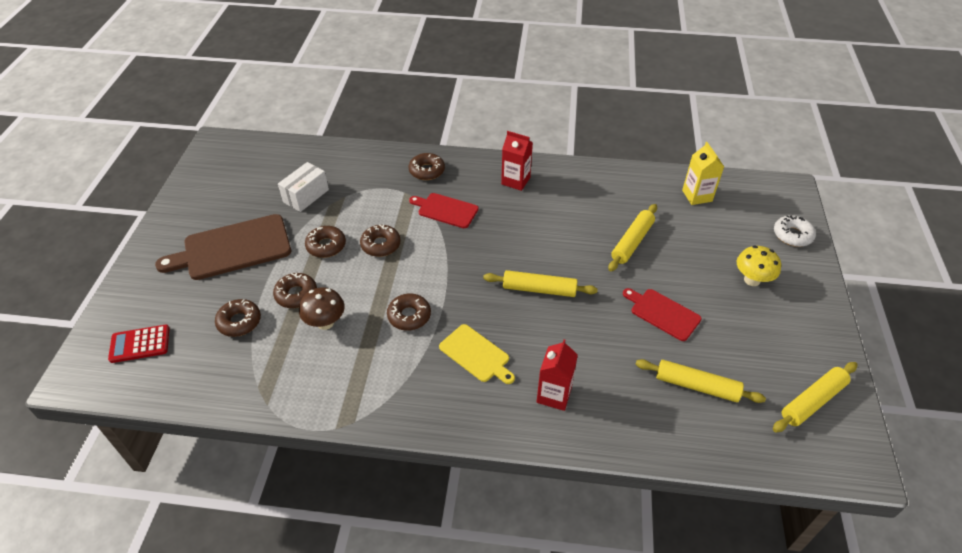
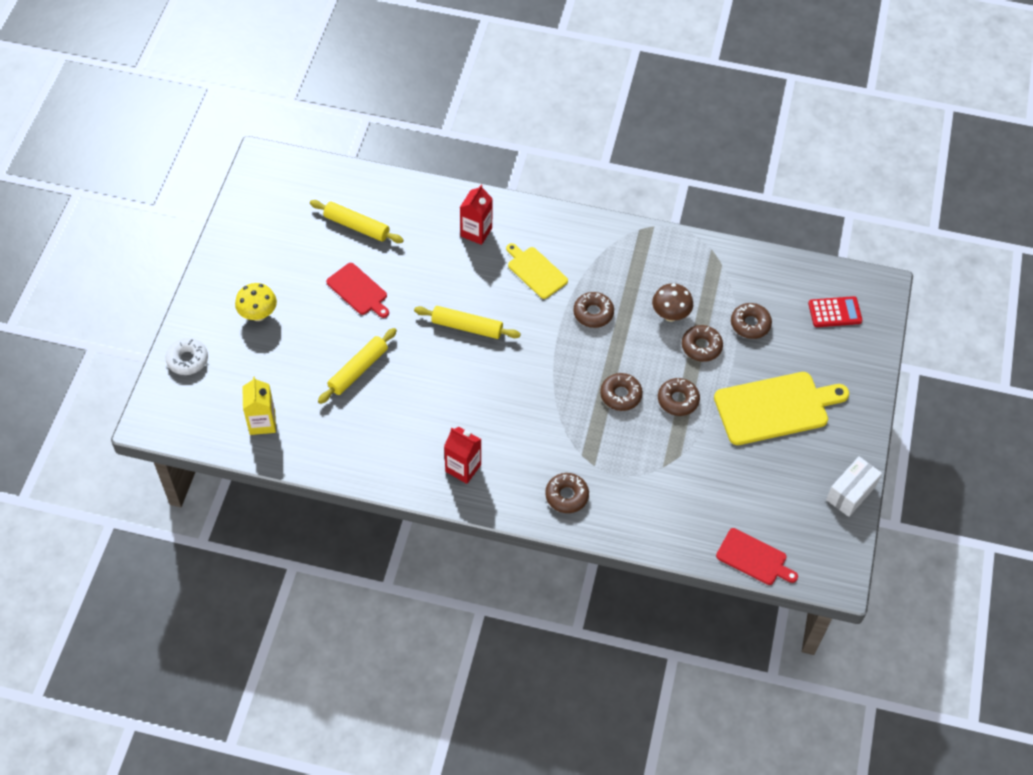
camera: 175 degrees left, 10 degrees up
brown cutting board [155,214,291,280] -> yellow cutting board [714,372,849,445]
white box [278,162,329,212] -> white box moved to [826,456,882,517]
red cutting board [409,193,479,228] -> red cutting board moved to [716,528,798,585]
yellow rolling pin [773,362,857,432] -> none

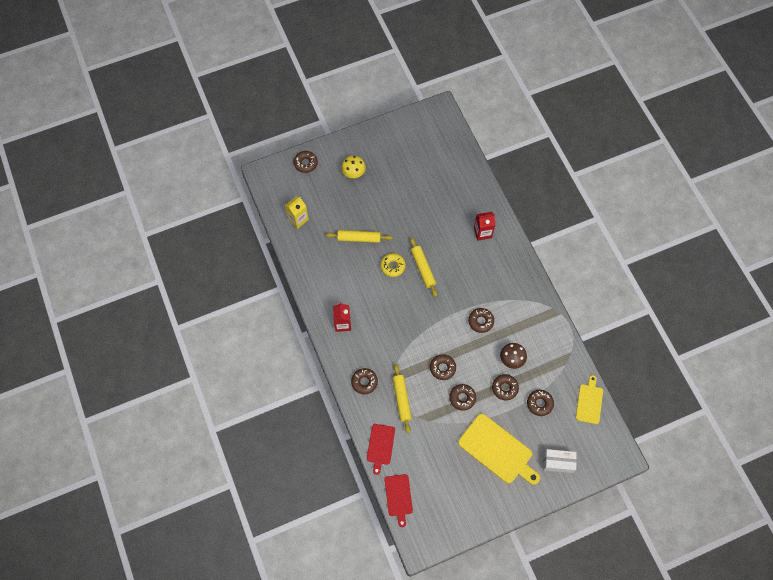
camera: 55 degrees right, 10 degrees up
white donut [166,338,208,375] -> brown donut [294,151,318,173]
yellow rolling pin [310,200,404,243] -> yellow rolling pin moved to [393,364,412,434]
red cutting board [326,263,389,318] -> red cutting board moved to [367,424,395,475]
yellow cutting board [506,243,568,299] -> yellow cutting board moved to [576,375,603,424]
red calculator [808,296,863,327] -> none
white box [826,456,882,517] -> white box moved to [543,449,577,473]
none -> yellow donut [380,253,406,277]

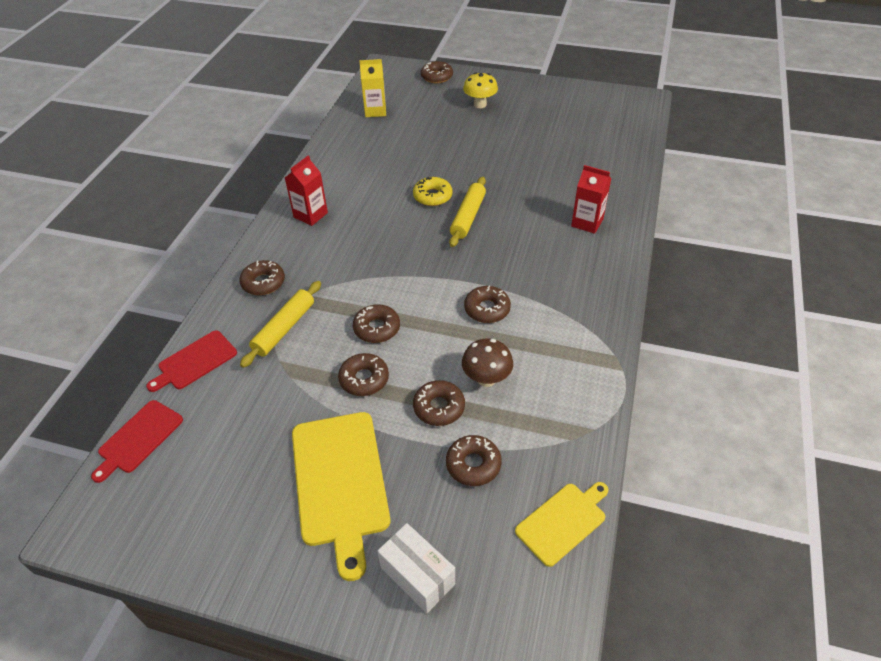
camera: 40 degrees right, 20 degrees down
yellow rolling pin [326,230,392,243] -> none

